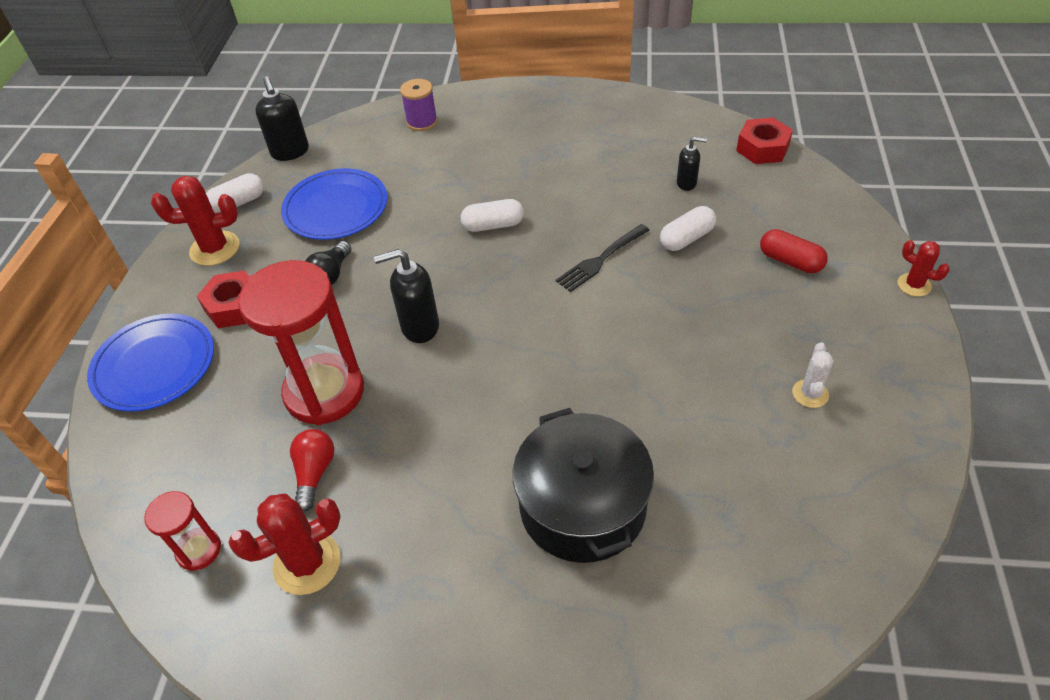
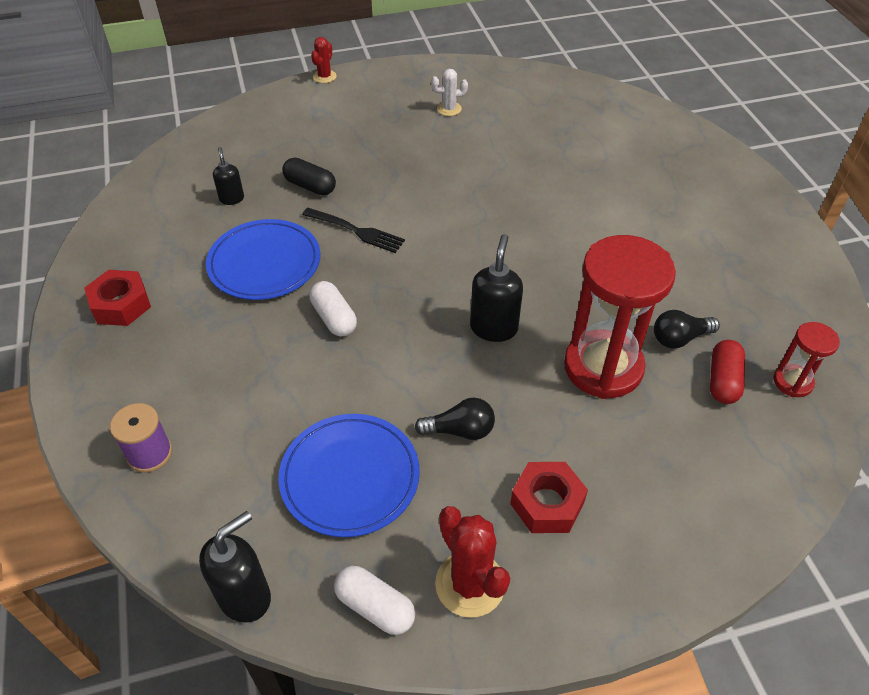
camera: 115 degrees left, 0 degrees up
blue plate [87,314,214,412] -> blue plate moved to [206,219,320,300]
red cactus [228,493,341,595] -> none
red light bulb [290,429,335,512] -> black light bulb [654,310,720,348]
black soap dispenser [374,249,439,343] -> black soap dispenser turned 135 degrees counterclockwise [470,234,523,342]
black pot [513,408,654,563] -> none
white capsule [660,206,716,251] -> black capsule [282,158,336,195]
red nut [736,117,793,164] -> red nut moved to [84,270,151,326]
red capsule [760,229,828,273] -> red capsule moved to [710,340,745,404]

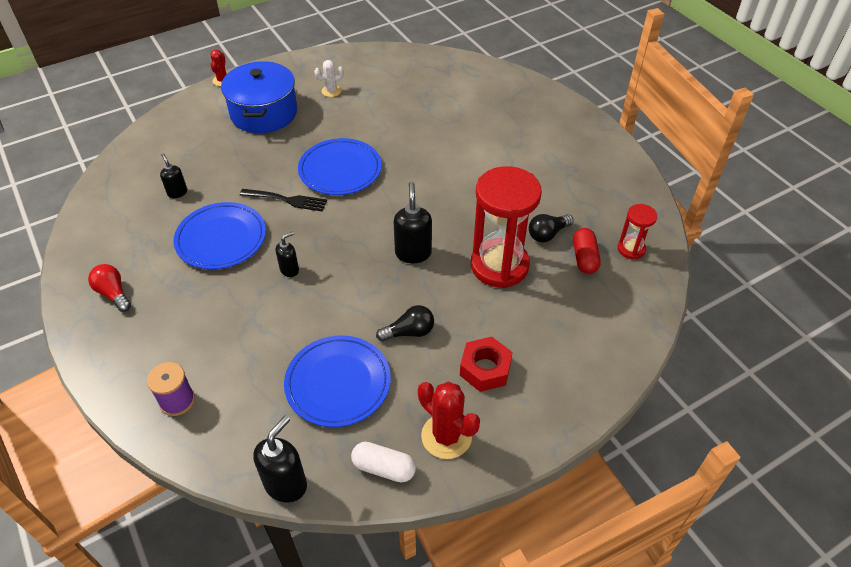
camera: 15 degrees left, 0 degrees up
red nut [84,270,151,326] -> red light bulb [88,264,131,312]
black capsule [282,158,336,195] -> none
white capsule [309,281,357,336] -> black soap dispenser [276,231,299,277]
none -> blue pot [221,61,297,133]
none -> blue plate [298,138,382,195]

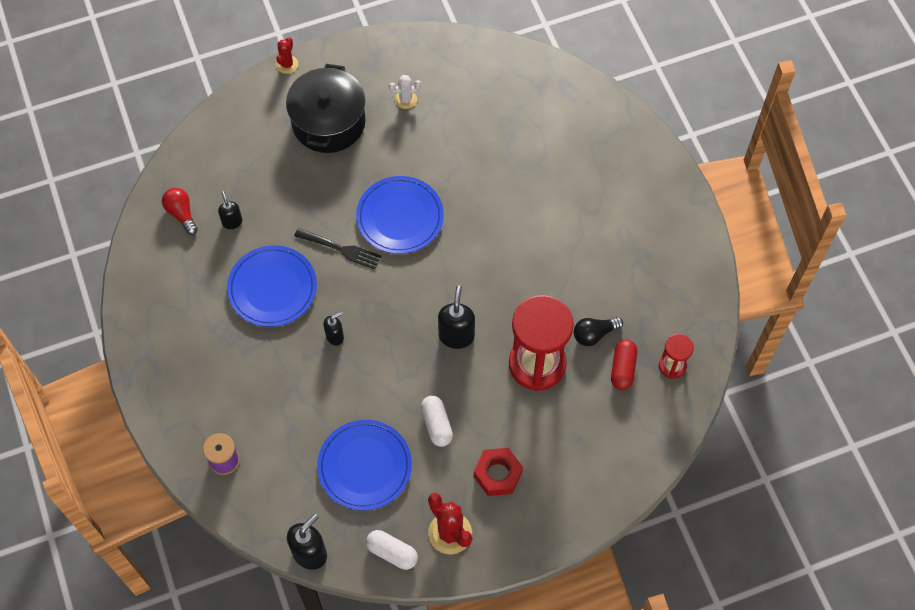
camera: 10 degrees right, 15 degrees up
red light bulb [88,264,131,312] -> red light bulb moved to [162,188,198,235]
blue pot [221,61,297,133] -> black pot [286,64,366,153]
black light bulb [376,305,434,342] -> white capsule [421,396,453,447]

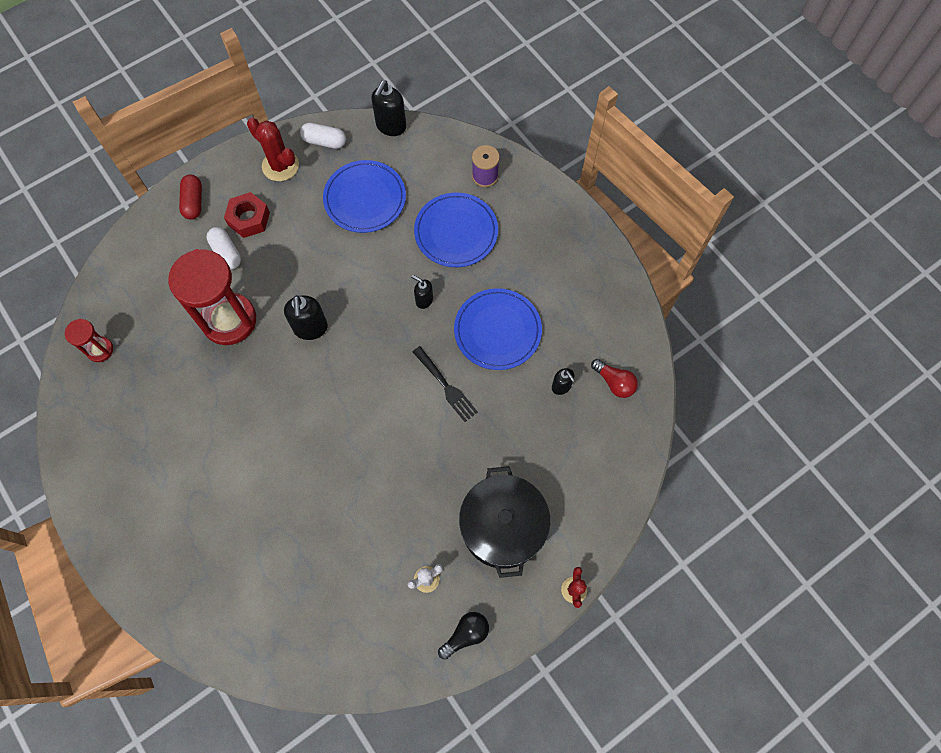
camera: 165 degrees right, 5 degrees up
black fork [294,228,381,270] -> black fork turned 135 degrees counterclockwise [413,346,478,422]
black soap dispenser [323,312,344,346] -> black soap dispenser turned 75 degrees clockwise [411,275,433,309]
blue plate [356,176,444,254] -> blue plate moved to [414,193,498,267]
white capsule [421,396,453,447] -> white capsule moved to [207,227,241,270]
black light bulb [574,317,623,346] -> black light bulb moved to [438,612,489,660]
red capsule [611,340,637,390] -> red capsule moved to [179,175,202,220]

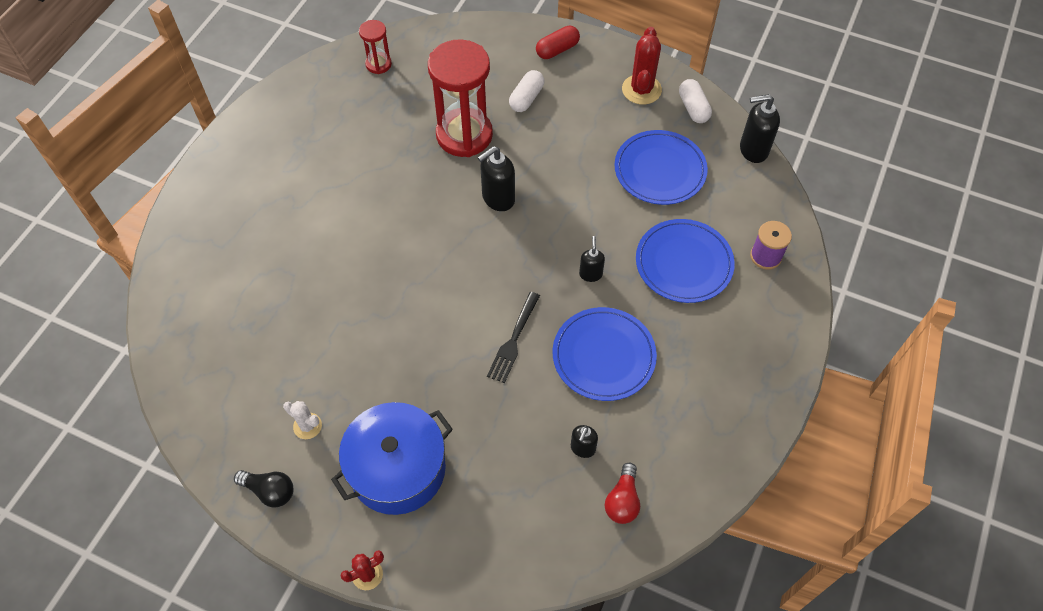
camera: 60 degrees right, 10 degrees down
red nut [224,192,270,238] -> none
black pot [459,466,550,578] -> blue pot [331,402,453,515]

